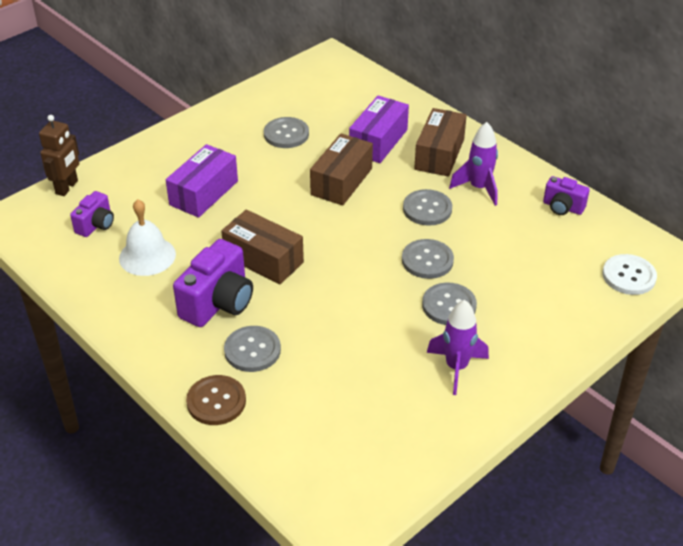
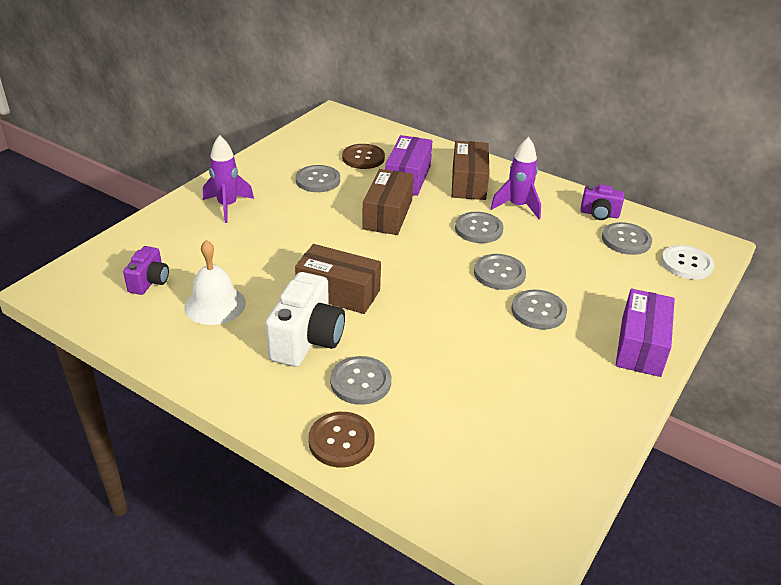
camera: 15 degrees left, 5 degrees down
brown robot [39,115,79,196] -> none
purple box [166,144,238,218] -> purple box moved to [616,289,675,377]
purple camera [173,239,253,327] -> white camera [265,272,345,367]
purple rocket [427,300,489,395] -> purple rocket moved to [203,135,254,223]
none -> brown button [342,144,385,169]
none -> grey button [602,222,652,255]

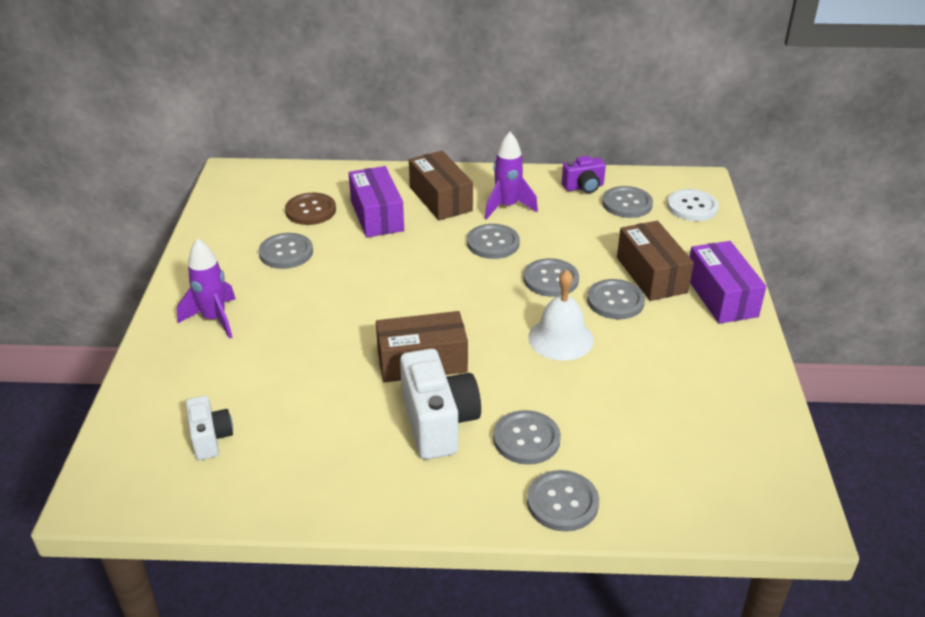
camera: 30 degrees left, 0 degrees up
purple camera [123,246,169,295] -> white camera [186,396,233,460]
white bell [184,240,246,325] -> white bell moved to [528,270,594,361]
brown button [308,412,375,467] -> grey button [527,470,599,532]
brown box [362,169,414,235] -> brown box moved to [617,221,694,301]

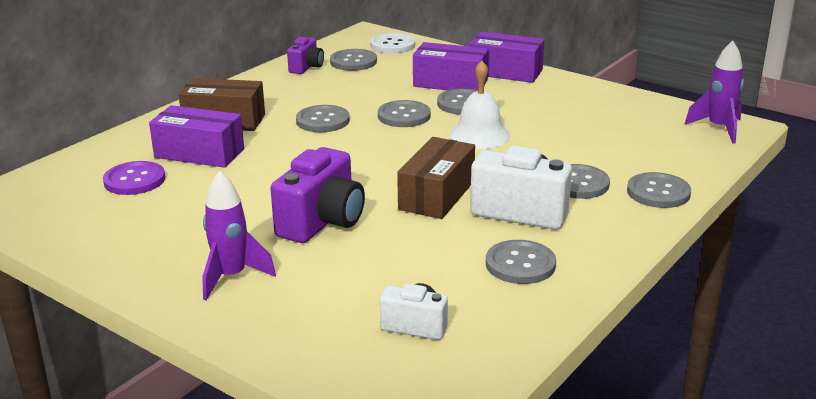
camera: 55 degrees left, 10 degrees down
grey button [259,233,313,269] -> grey button moved to [486,240,556,284]
brown button [285,193,336,225] -> purple button [103,161,165,195]
purple rocket [485,132,538,220] -> purple rocket moved to [684,41,744,144]
brown box [617,221,694,301] -> purple box [413,42,489,90]
none -> purple camera [270,147,365,243]

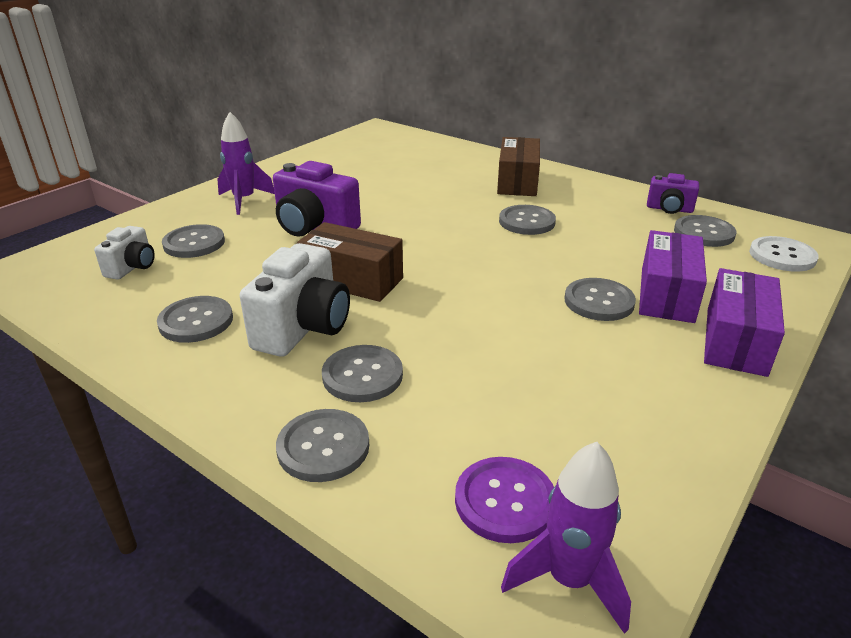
camera: 90 degrees right, 5 degrees up
purple button [103,161,165,195] -> purple button moved to [455,457,554,543]
purple box [149,105,244,168] -> none
grey button [378,100,431,127] -> grey button moved to [162,224,225,258]
white bell [450,61,510,149] -> none

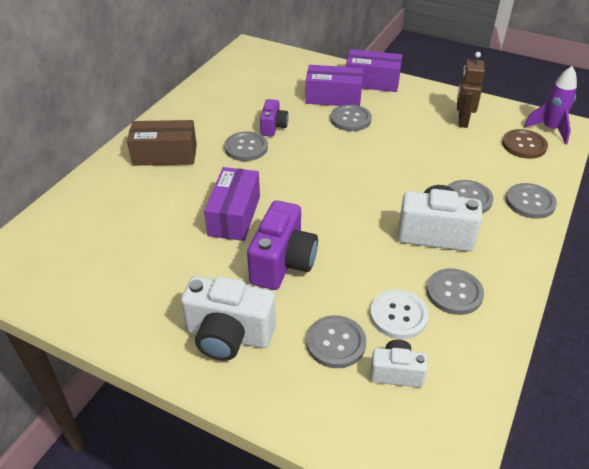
camera: 100 degrees left, 10 degrees up
purple rocket [217,112,275,215] -> white camera [181,276,276,361]
brown box [297,222,403,302] -> none
purple button [455,457,554,543] -> brown button [502,129,548,159]
purple camera [647,173,699,214] -> purple camera moved to [260,99,289,137]
grey button [674,215,737,247] -> none
white button [749,236,819,272] -> white button moved to [370,290,429,339]
none -> purple box [204,167,260,241]
none -> brown robot [457,52,485,128]

